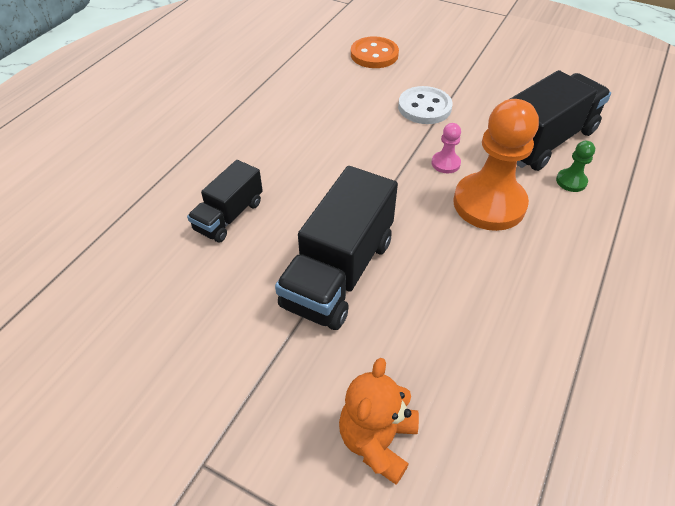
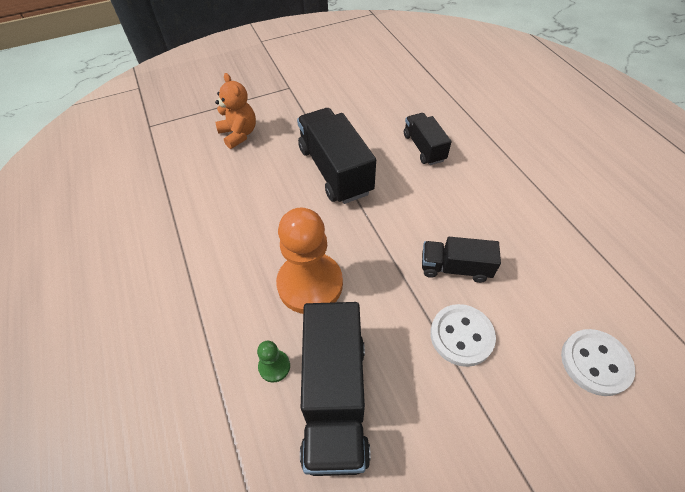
camera: 130 degrees right, 5 degrees up
orange button [351,36,399,68] -> white button [561,329,635,396]
pink pawn [432,123,461,173] -> none
none -> black truck [422,237,501,283]

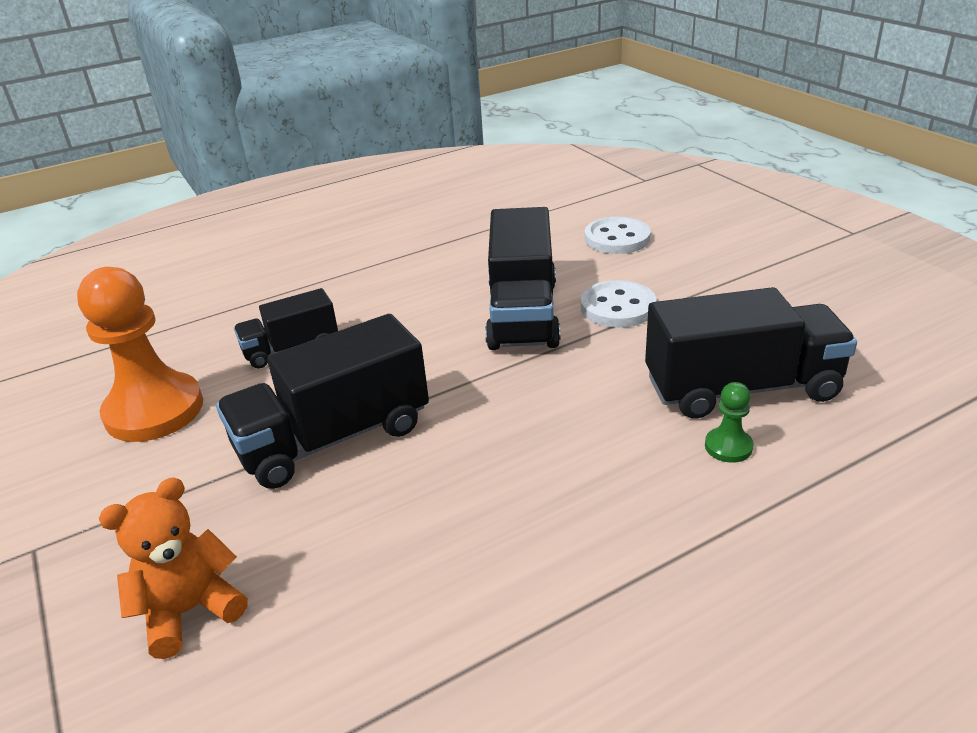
camera: 95 degrees left, 20 degrees down
orange pawn [276,207,343,314] -> orange pawn moved to [77,267,203,442]
black truck [422,237,501,283] -> black truck [485,207,561,350], size x1.72

